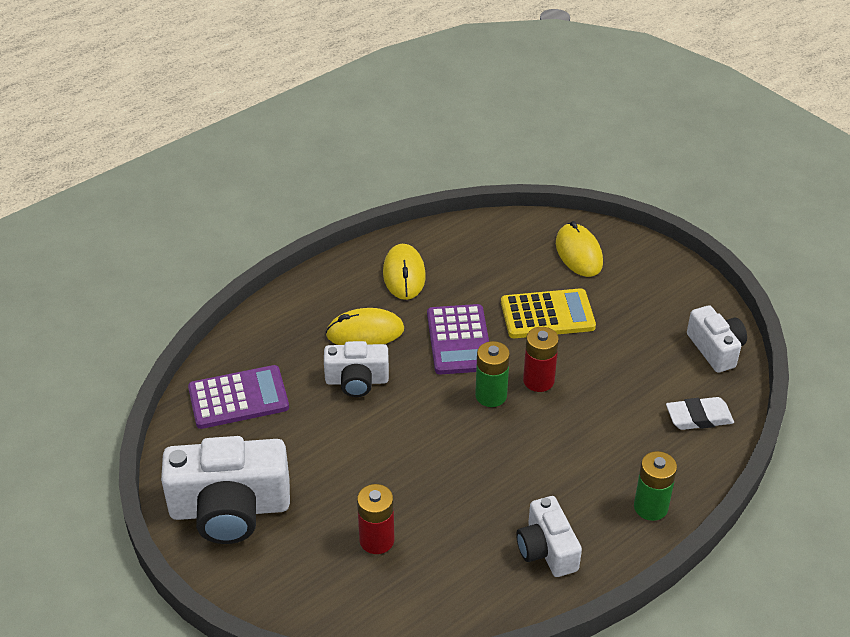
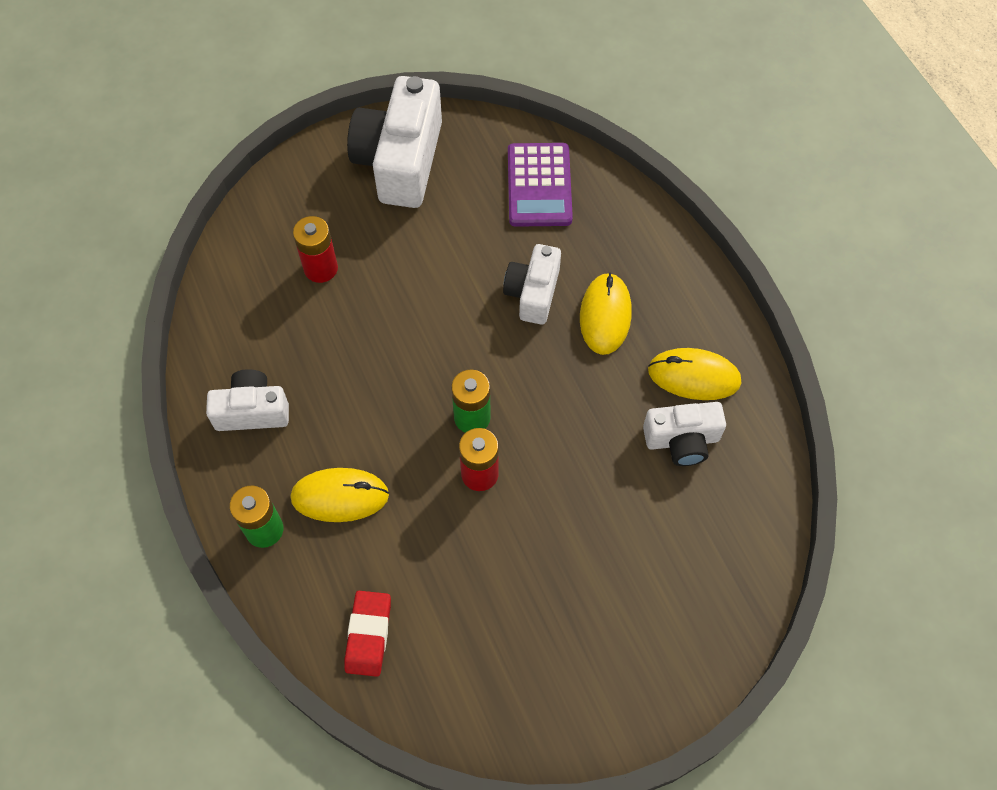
camera: 105 degrees right, 20 degrees up
purple calculator [427,304,489,374] -> none
yellow calculator [501,288,596,338] -> none
yellow mouse [556,221,603,277] -> yellow mouse moved to [290,468,389,522]
white eraser [666,397,734,430] -> red eraser [345,591,391,677]
white camera [687,305,747,373] -> white camera moved to [643,402,726,466]

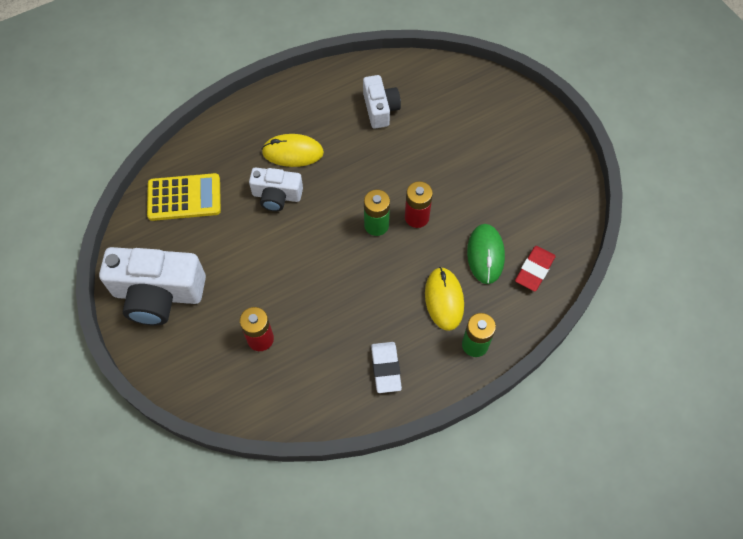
camera: 95 degrees left, 0 degrees up
white camera [206,369,289,431] -> white eraser [371,342,402,393]
red eraser [345,591,391,677] -> red eraser turned 60 degrees counterclockwise [515,246,556,292]
purple calculator [508,143,573,227] -> yellow calculator [147,173,221,221]
yellow mouse [648,348,741,400] -> none
none -> green mouse [467,224,505,284]

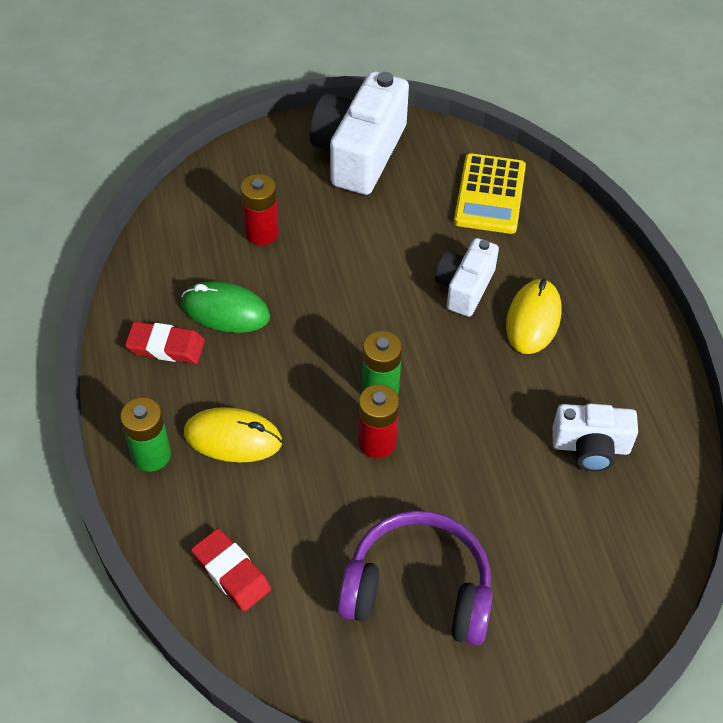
camera: 105 degrees right, 10 degrees down
white eraser [371,342,402,393] -> red eraser [125,322,205,364]
green mouse [467,224,505,284] -> green mouse moved to [181,281,270,333]
none -> purple headphones [338,510,493,646]

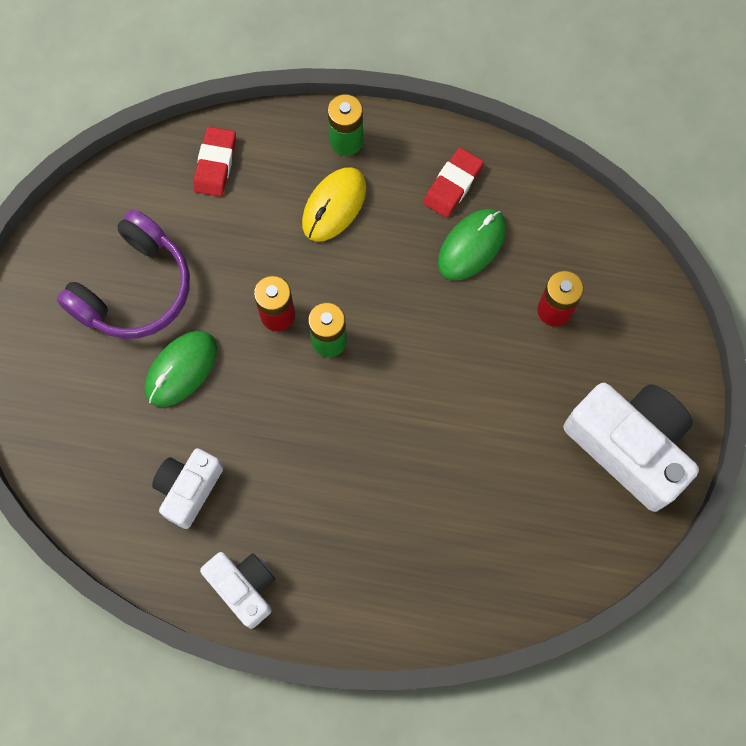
camera: 115 degrees right, 20 degrees up
red eraser [191,528,271,611] -> red eraser turned 60 degrees counterclockwise [193,126,236,197]
white camera [435,238,499,317] -> white camera moved to [200,552,275,629]
yellow calculator [454,153,526,234] -> none
yellow mouse [506,279,562,354] -> none
none -> green mouse [145,331,217,407]

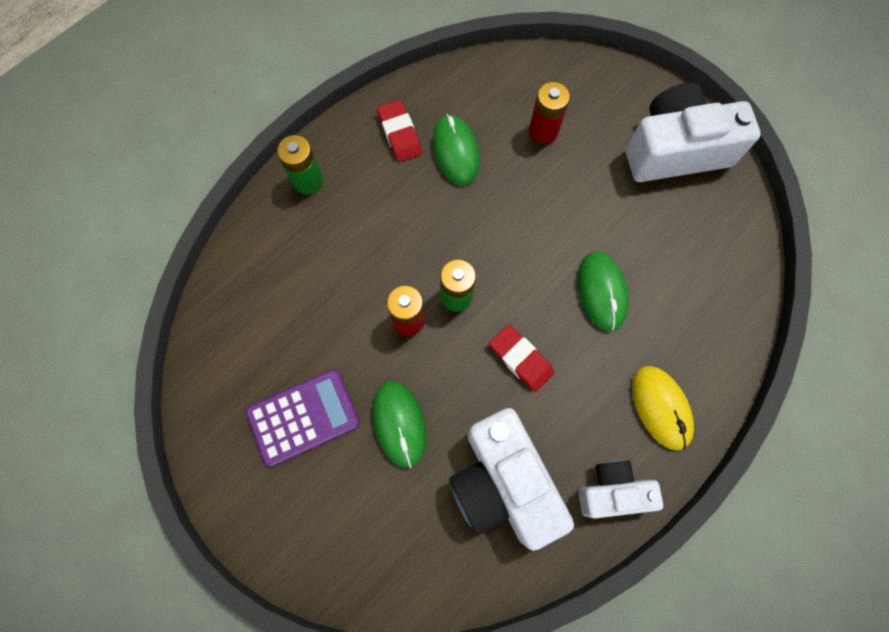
camera: 55 degrees left, 0 degrees up
purple headphones [57,210,190,339] -> purple calculator [245,369,360,467]
white camera [152,448,223,529] -> white camera [449,408,574,551], size x1.73
red eraser [193,126,236,197] -> red eraser moved to [489,324,555,392]
yellow mouse [302,167,366,242] -> yellow mouse moved to [632,366,694,450]
none -> green mouse [578,251,629,331]

